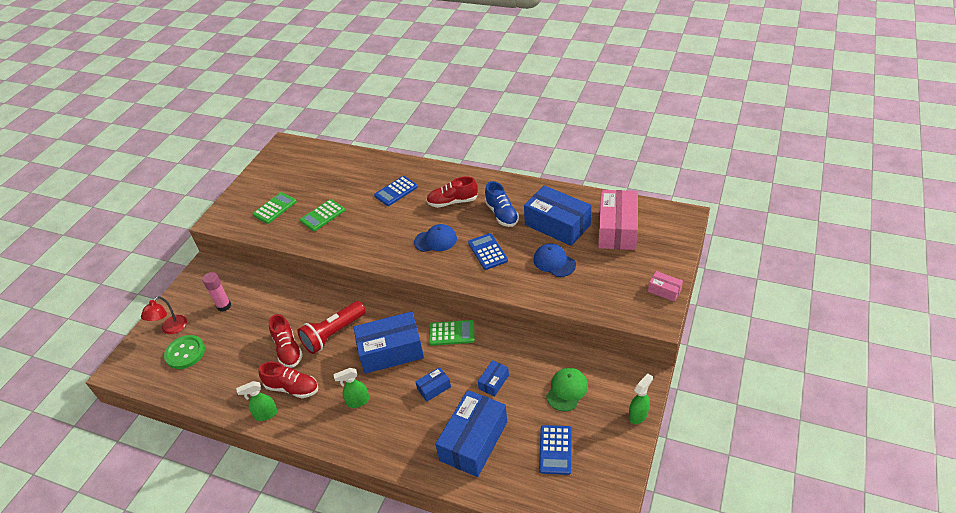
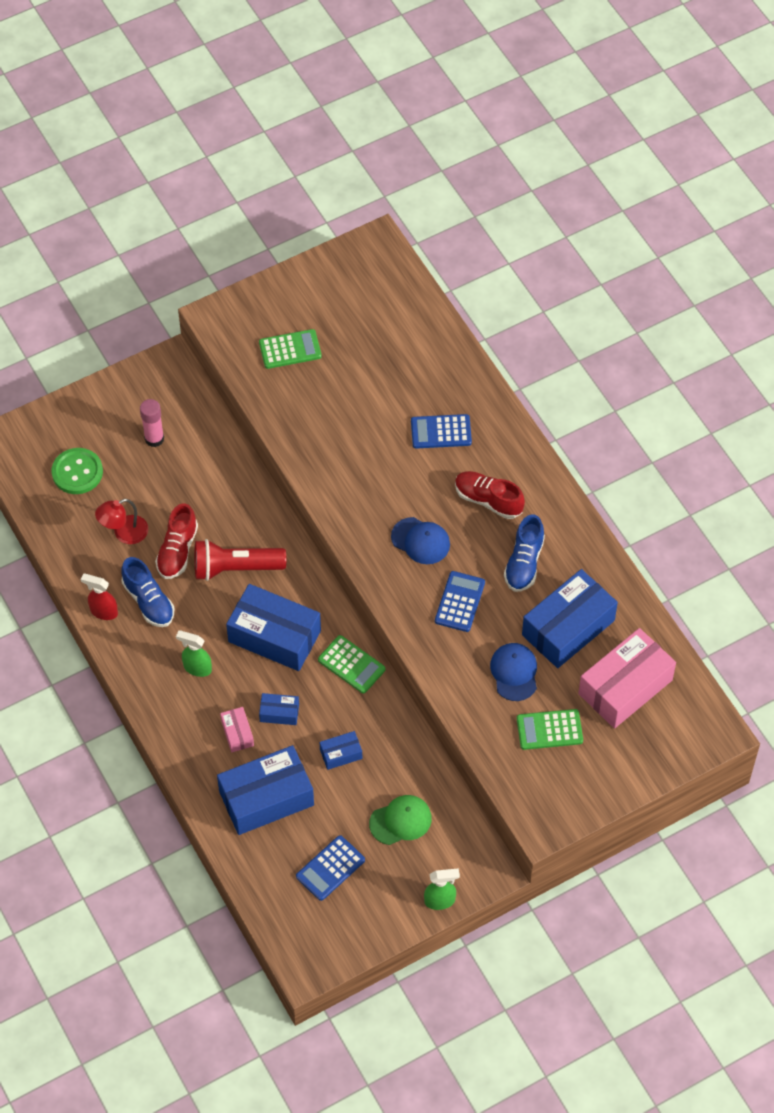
camera: 35 degrees right, 15 degrees up
red lamp [141,296,187,334] -> red lamp moved to [95,499,148,544]
green spray bottle [236,381,278,421] -> red spray bottle [81,574,118,620]
red shoe [258,361,318,398] -> blue shoe [121,557,174,627]
green calculator [300,199,345,231] -> green calculator moved to [517,709,583,750]
blue box [524,185,591,246] -> blue box turned 60 degrees clockwise [522,569,618,668]
pink box [648,271,683,302] -> pink box moved to [220,707,254,752]

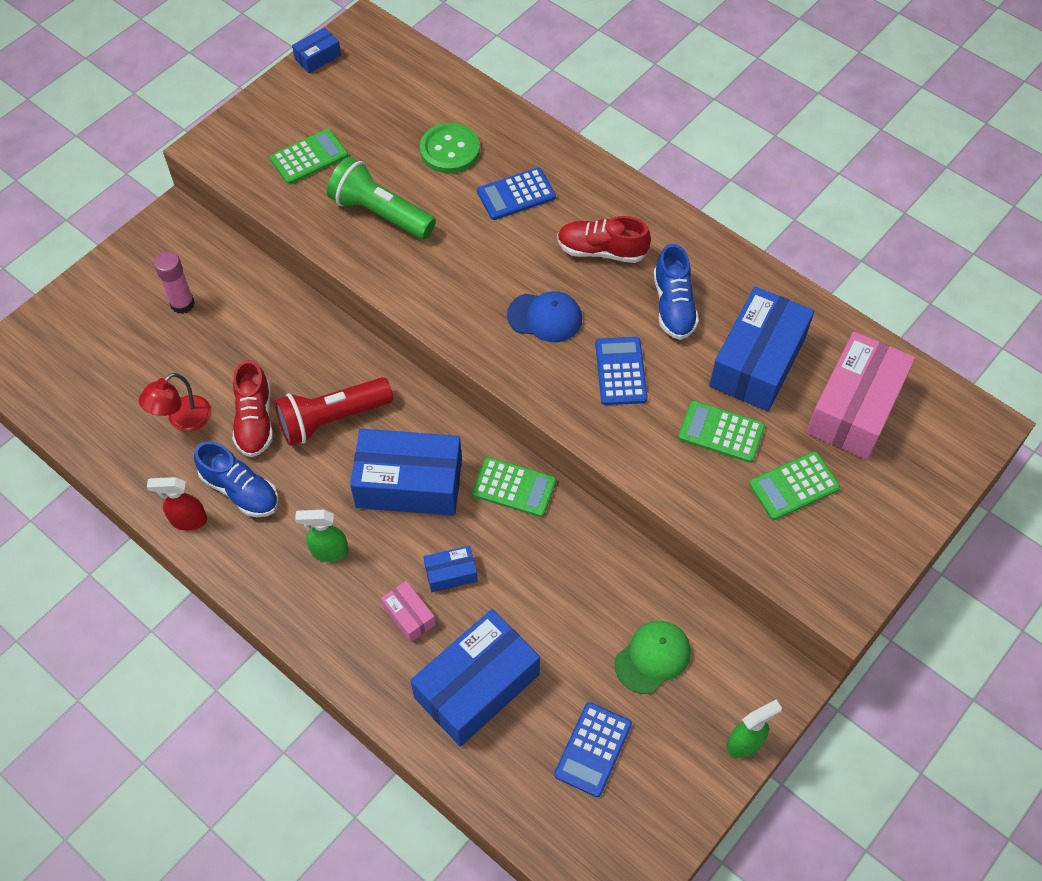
camera: 20 degrees left, 0 degrees up
green button [52,448,103,494] -> green button moved to [420,123,480,173]
blue box [320,731,362,770] -> blue box moved to [292,27,341,73]
blue cap [490,643,537,701] -> green calculator [678,401,765,463]
none -> green flashlight [327,157,436,239]

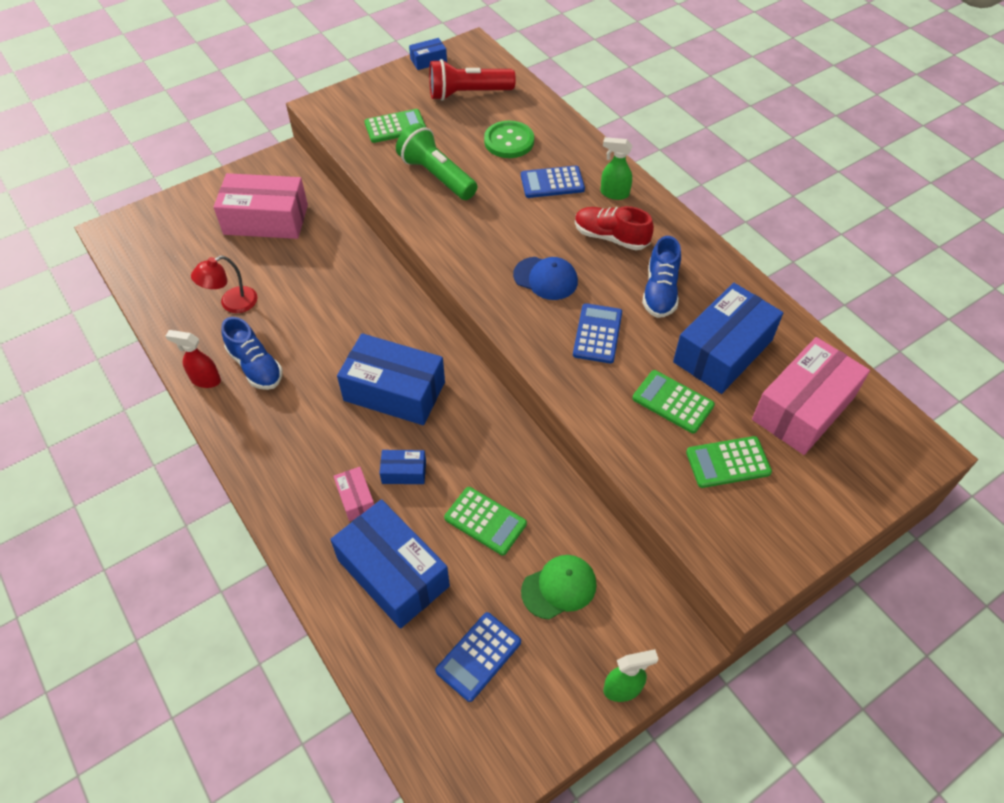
camera: 15 degrees right, 5 degrees down
pink glue stick [154,251,195,314] -> pink box [214,173,308,239]
red shoe [233,360,273,457] -> none
red flashlight [274,377,393,446] -> red flashlight moved to [429,59,516,101]
green spray bottle [295,510,349,562] -> green spray bottle moved to [601,137,633,200]
blue box [410,609,540,747] -> blue box turned 75 degrees clockwise [330,499,450,629]
green calculator [472,457,556,517] -> green calculator moved to [444,487,527,555]

